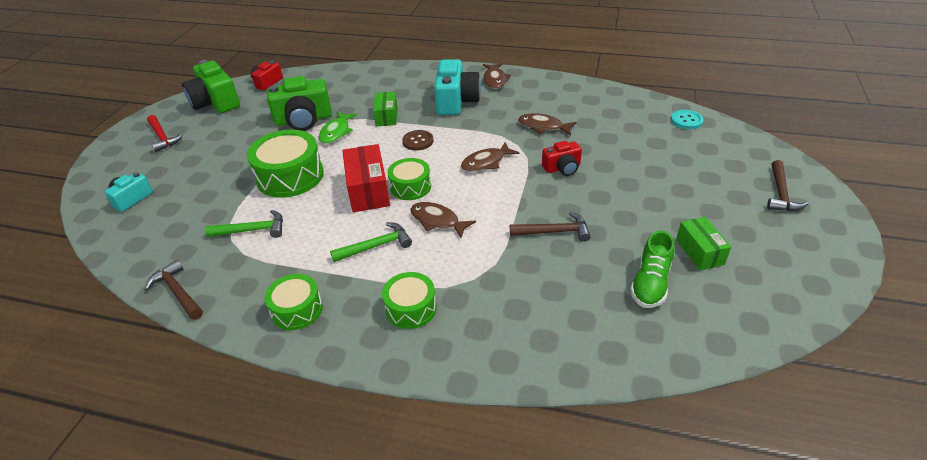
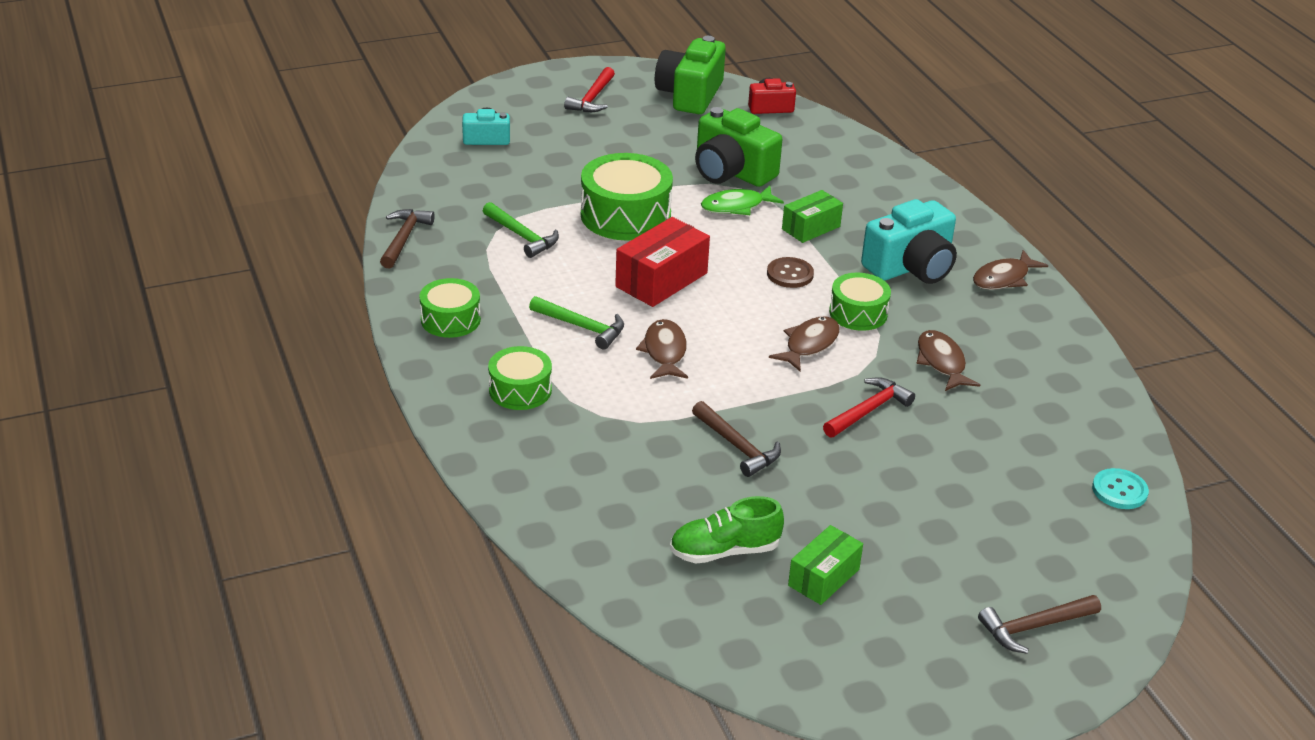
camera: 50 degrees right, 5 degrees down
green drum [387,158,431,200] -> green drum moved to [829,273,891,331]
brown fish [461,142,520,172] -> brown fish turned 105 degrees clockwise [769,317,840,371]
red camera [542,141,582,176] -> red hammer [823,377,915,438]

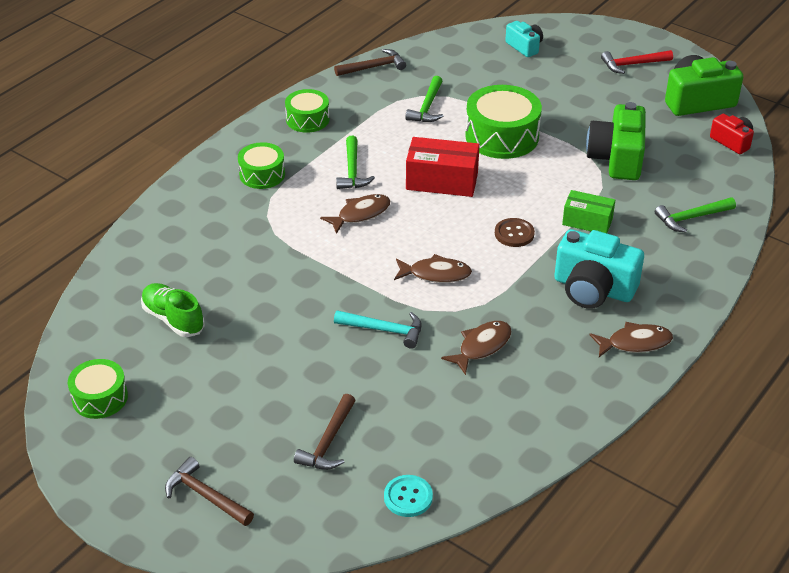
camera: 60 degrees right, 5 degrees up
brown hammer [692,401,781,477] -> brown hammer moved to [294,394,356,470]
green fish [701,186,784,215] -> none
green box [788,525,863,605] -> none
red hammer [823,377,915,438] -> turquoise hammer [334,310,422,349]
green drum [829,273,891,331] -> green drum moved to [68,359,128,419]
brown fish [973,250,1048,290] -> brown fish turned 150 degrees clockwise [589,322,673,357]
none -> green hammer [655,197,736,233]

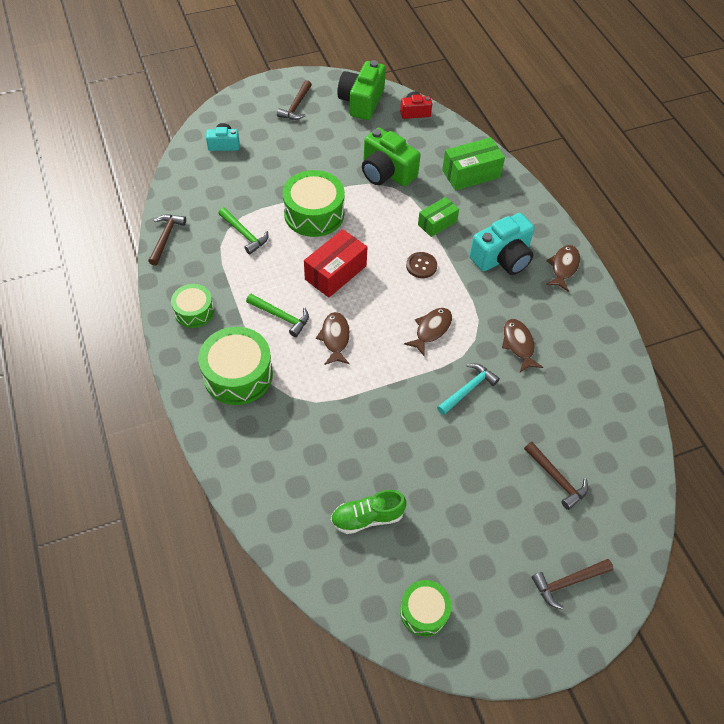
camera: 60 degrees left, 15 degrees up
green drum [238,142,285,189] -> green drum [198,327,273,405], size x1.67
turquoise button [384,475,433,517] -> none
red hammer [601,50,673,74] -> brown hammer [277,80,312,120]
green hammer [655,197,736,233] -> green box [442,137,505,190]

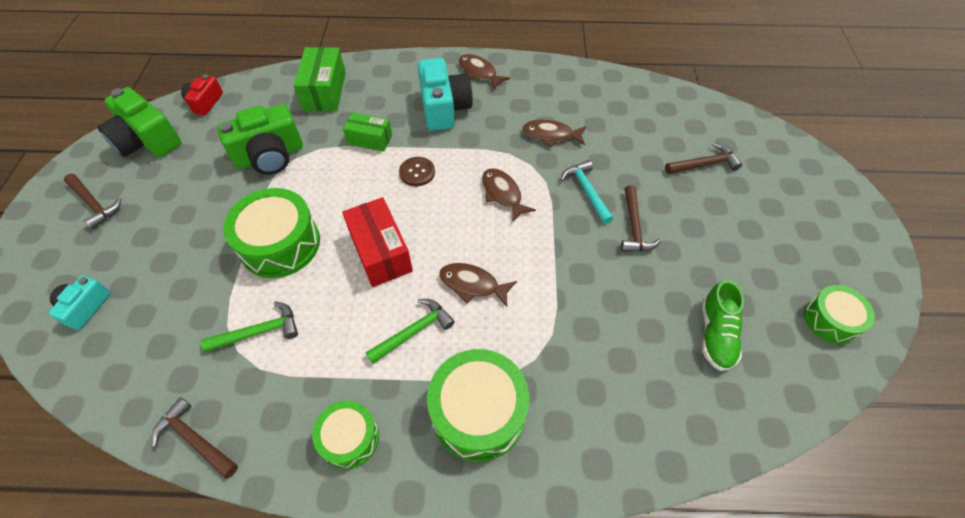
camera: 65 degrees left, 0 degrees up
green box [418,197,459,237] -> green box turned 60 degrees counterclockwise [343,112,392,152]
brown hammer [532,559,613,610] -> brown hammer moved to [621,185,661,252]

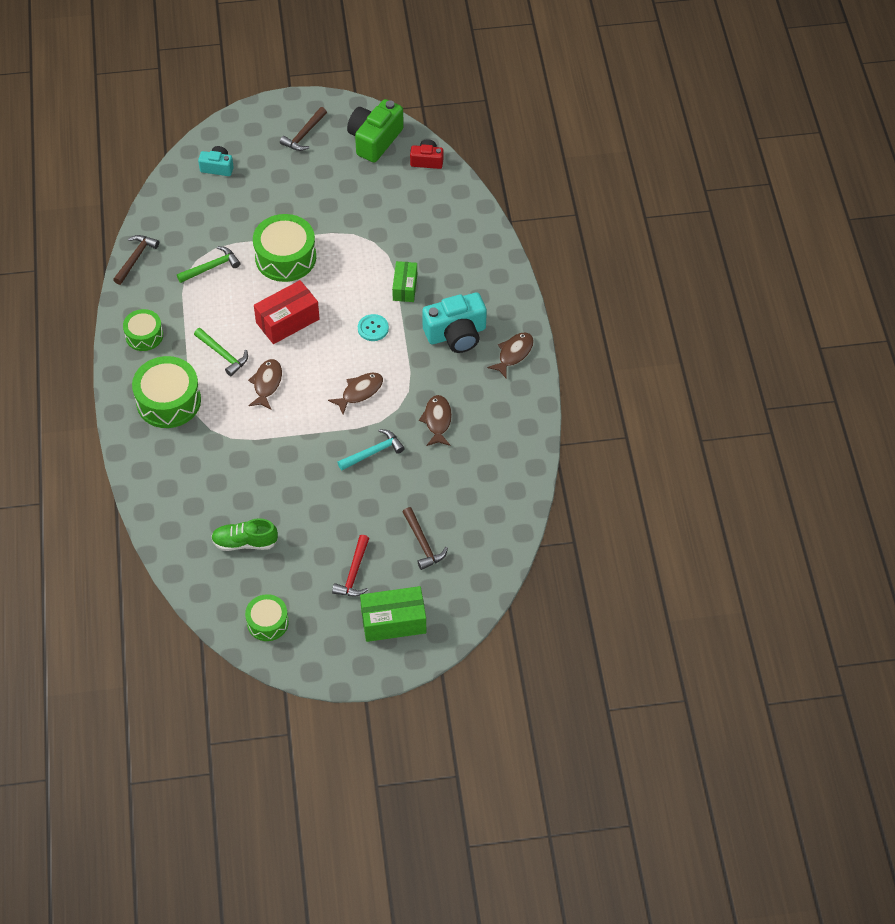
camera: 80 degrees right, 0 degrees up
green hammer [201,301,298,352] -> green hammer turned 90 degrees counterclockwise [177,246,240,283]
green camera [217,104,303,175] -> none
green box [294,47,346,111] -> green box moved to [360,586,426,642]
brown button [399,157,435,186] -> turquoise button [358,314,389,341]
brown hammer [621,185,661,252] -> none
none -> red hammer [332,535,369,596]

